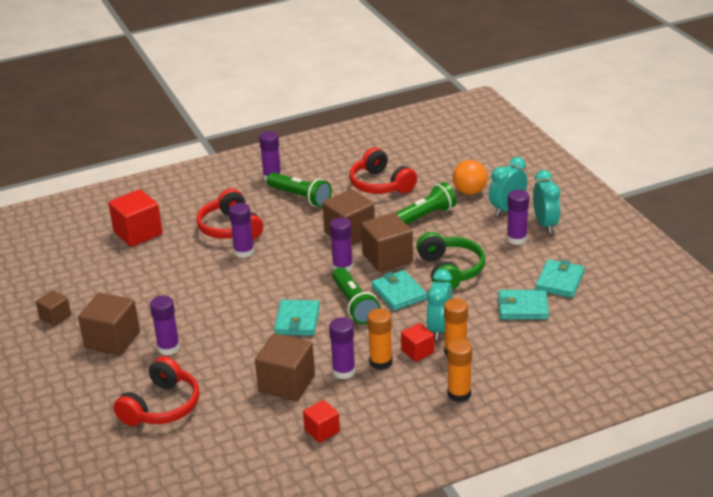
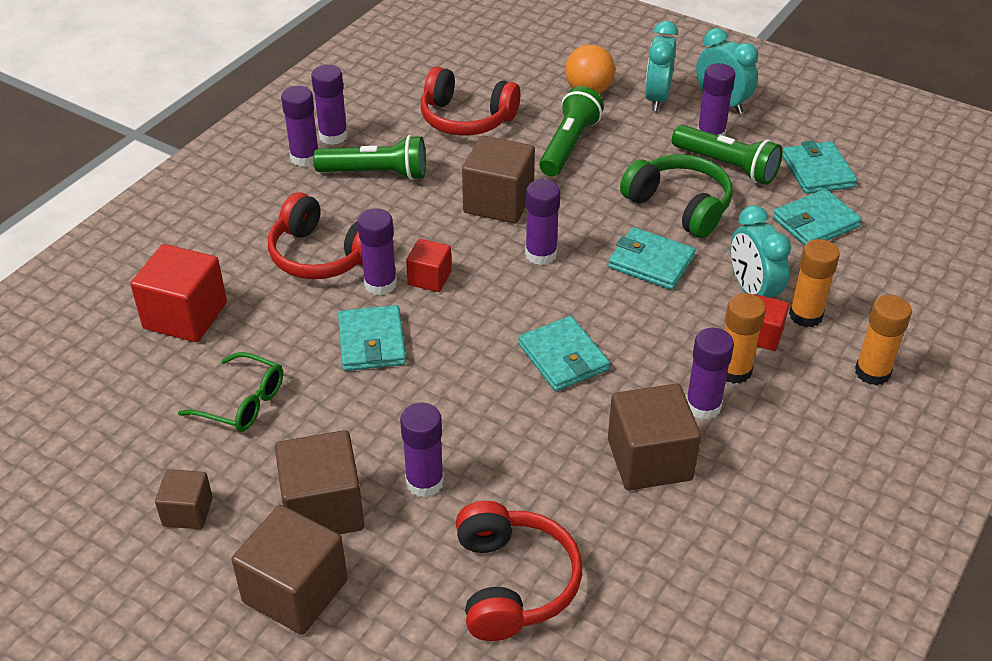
camera: 35 degrees left, 10 degrees up
red cube [303,400,340,443] -> red cube moved to [406,239,452,292]
green flashlight [332,267,380,324] -> green flashlight moved to [672,125,783,185]
brown cube [361,213,413,272] -> brown cube moved to [232,505,348,635]
none -> green glasses [178,352,283,432]
none -> purple glue stick [311,65,348,145]
none -> turquoise wallet [338,305,406,371]

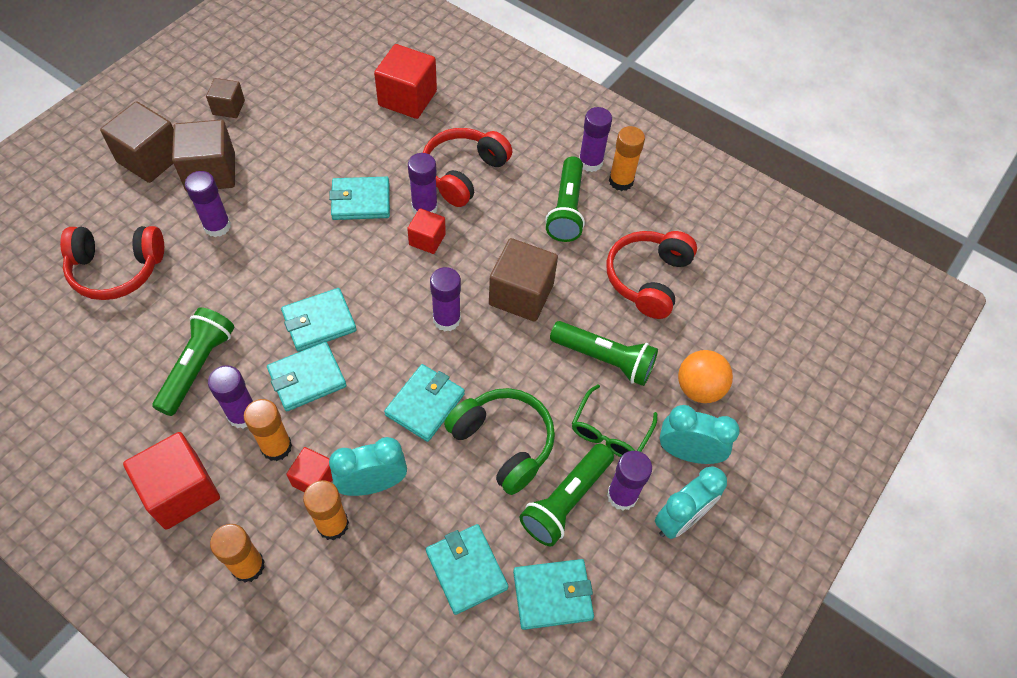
camera: 90 degrees right, 15 degrees up
green glasses [178,352,283,432] -> green glasses moved to [572,384,657,457]
purple glue stick [311,65,348,145] -> orange glue stick [609,126,645,191]
brown cube [608,383,701,491] -> green flashlight [152,307,234,416]
green headphones [620,154,733,238] -> green headphones turned 90 degrees counterclockwise [444,388,555,495]
none -> red cube [123,432,220,530]
none -> turquoise wallet [267,342,346,411]

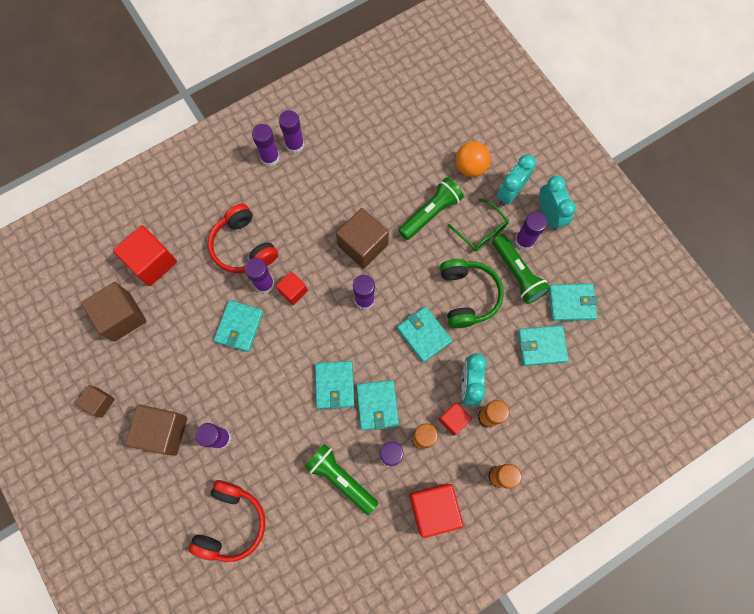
camera: 65 degrees left, 15 degrees up
brown cube [100,101,174,183] -> brown cube moved to [81,282,146,342]
green headphones [444,388,555,495] -> green headphones turned 105 degrees clockwise [440,259,504,328]
turquoise wallet [513,559,594,630] -> turquoise wallet turned 75 degrees clockwise [549,284,598,321]
green flashlight [545,156,585,242] -> none
red headphones [606,231,697,319] -> none
orange glue stick [609,126,645,191] -> purple glue stick [279,110,304,154]

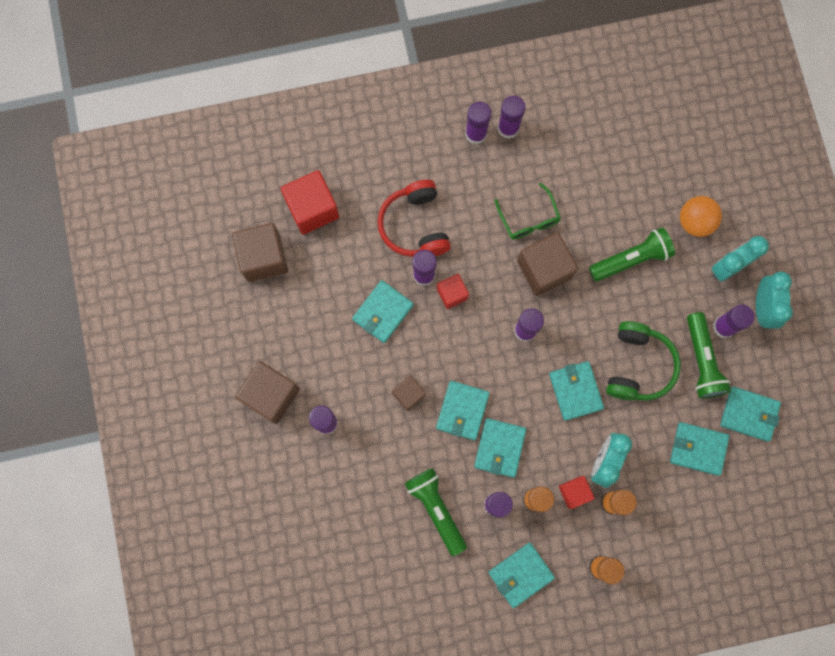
camera: 20 degrees right, 5 degrees up
brown cube [75,385,115,418] -> brown cube moved to [392,375,426,411]
red headphones [189,480,265,562] -> none
red cube [409,484,463,538] -> turquoise wallet [488,543,555,608]
green glasses [448,199,509,251] -> green glasses moved to [494,183,561,239]

